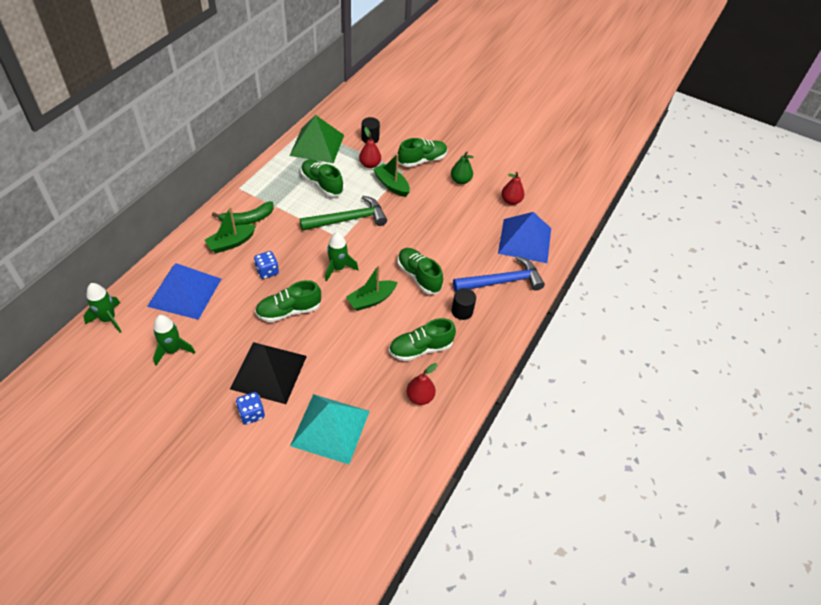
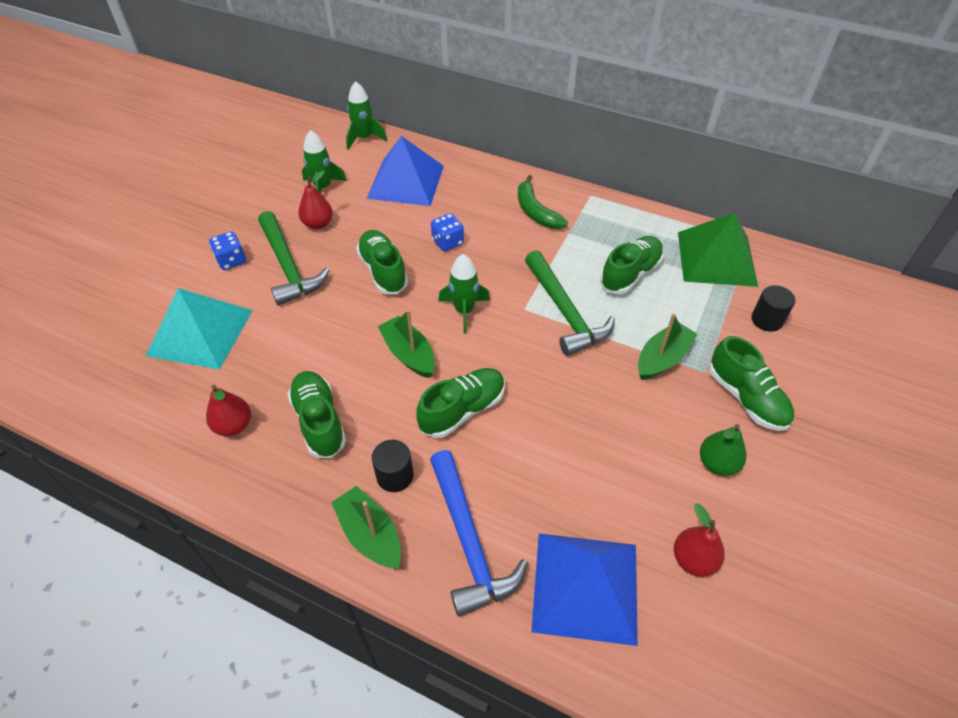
camera: 90 degrees right, 0 degrees up
green boat [205,207,256,253] -> green boat moved to [331,486,401,569]
black pyramid [230,342,307,404] -> green hammer [258,211,329,306]
red pear [359,127,381,168] -> red pear moved to [298,170,333,229]

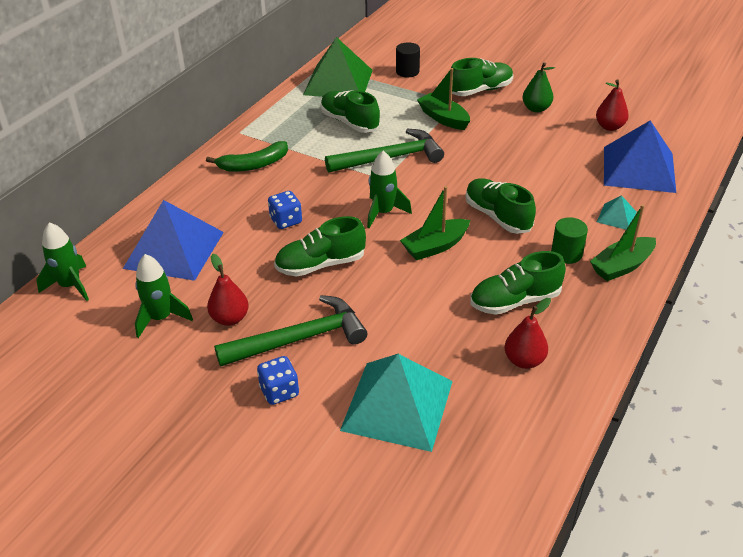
camera: 85 degrees left, 10 degrees down
black cylinder [372,440,413,492] -> green cylinder [551,217,588,264]
blue hammer [430,450,528,617] -> turquoise pyramid [597,195,636,230]

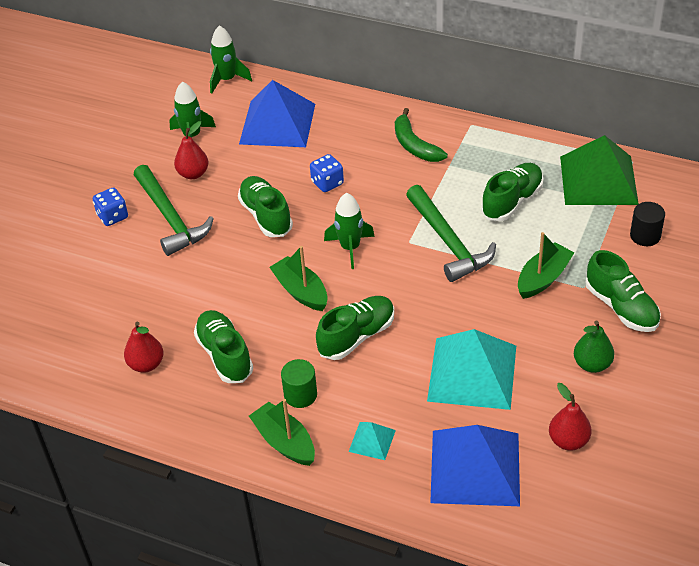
camera: 85 degrees right, 5 degrees up
turquoise pyramid [340,354,453,452] -> turquoise pyramid moved to [427,329,516,410]

